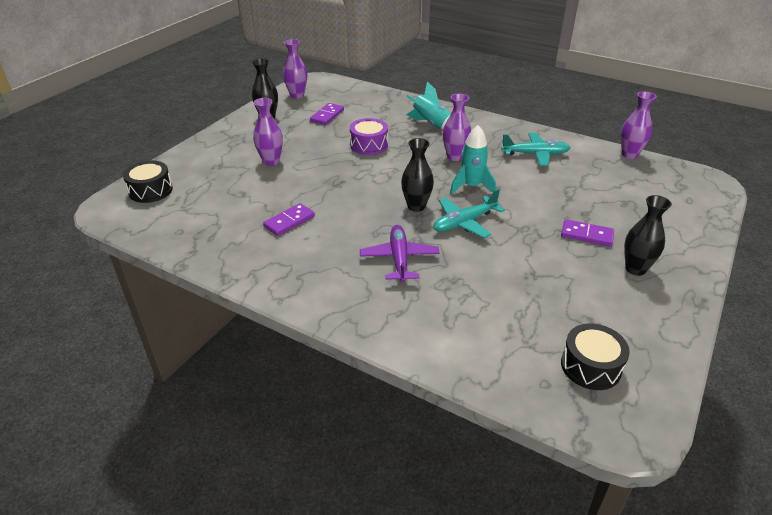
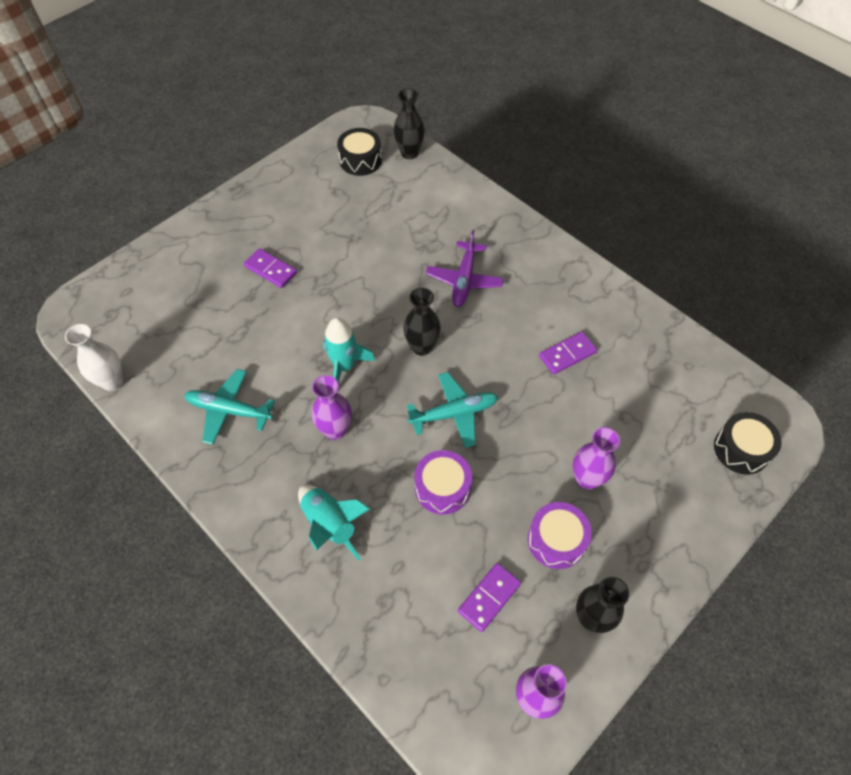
camera: 165 degrees left, 20 degrees up
turquoise plane [433,189,505,238] -> turquoise plane moved to [407,372,498,448]
purple vase [621,91,657,159] -> white vase [65,324,123,391]
black vase [624,195,672,276] -> black vase moved to [393,88,425,159]
none -> purple drum [528,502,592,569]

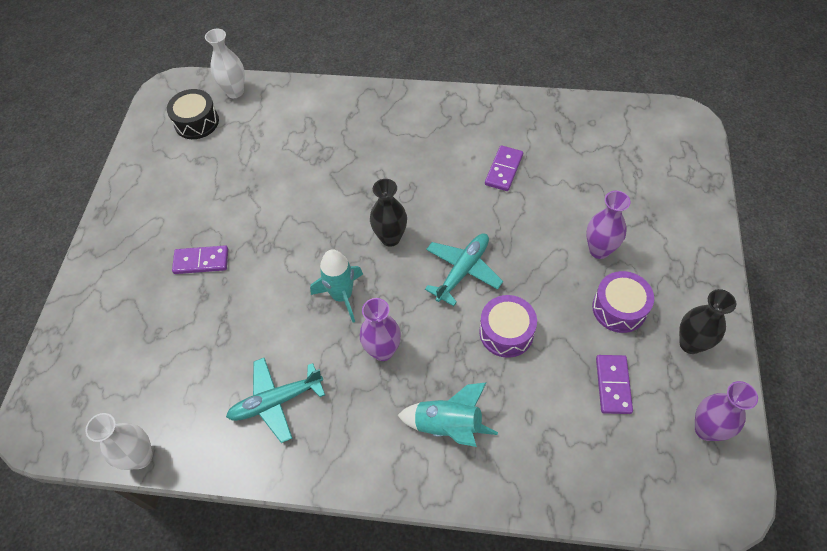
camera: 35 degrees left, 0 degrees up
black vase [393,88,425,159] -> white vase [205,29,245,98]
purple plane [426,230,504,307] -> none
black drum [714,412,781,475] -> none

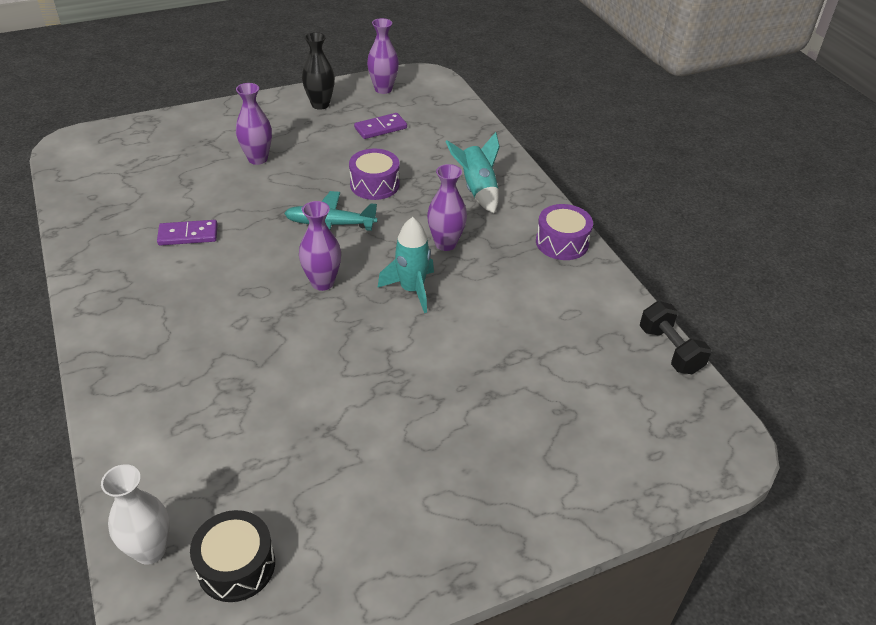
camera: 125 degrees left, 15 degrees down
white vase [85,413,153,470] -> black dumbbell [640,301,711,374]
purple domino [172,245,228,274] -> none
turquoise plane [226,358,325,443] -> none
black vase [370,179,407,247] -> purple vase [299,201,341,291]
purple drum [592,271,654,333] -> purple drum moved to [536,204,593,260]

